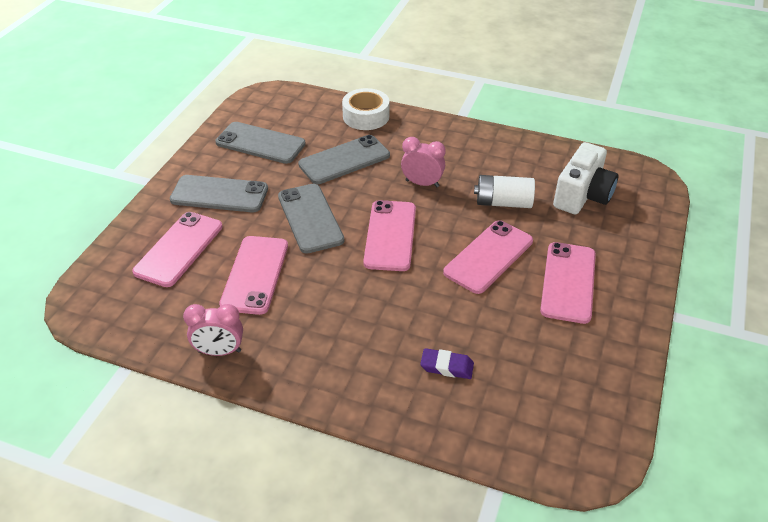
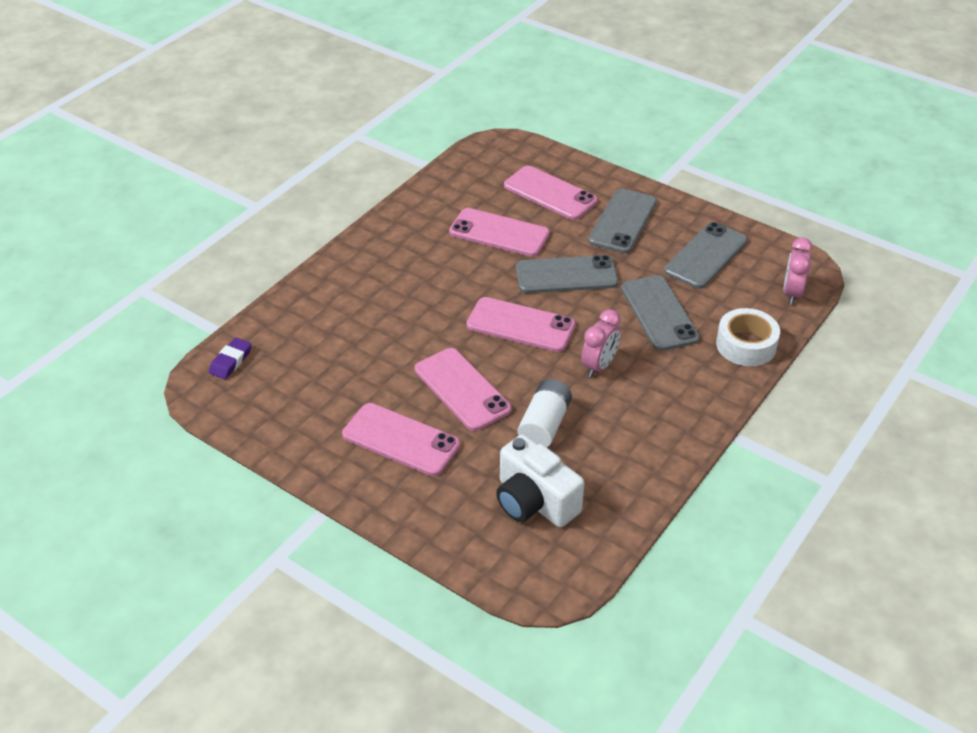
camera: 105 degrees right, 0 degrees up
pink clock [183,304,243,356] -> pink clock moved to [783,238,813,305]
purple eraser [420,348,474,379] -> purple eraser moved to [209,337,252,379]

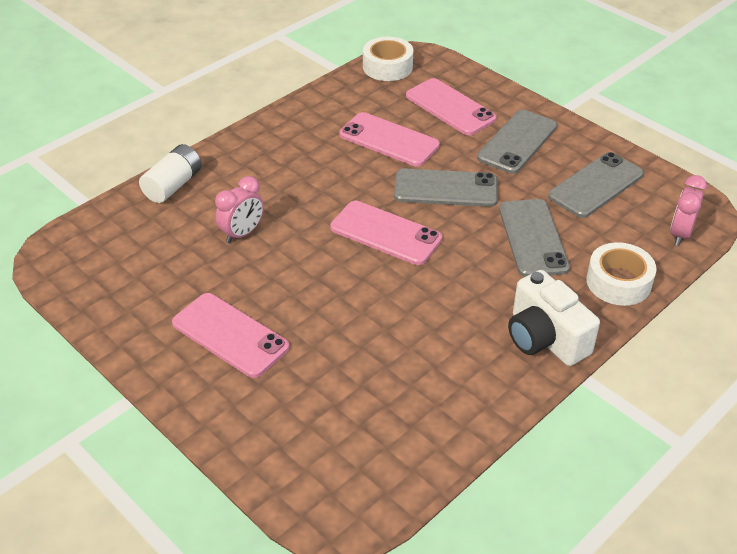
camera: 10 degrees right, 0 degrees up
purple eraser [209,337,252,379] -> none
pink phone [415,348,512,431] -> none
white camera [496,434,585,527] -> white camera moved to [508,270,600,366]
white battery [518,379,572,447] -> white battery moved to [139,144,202,203]
pink clock [581,309,621,378] -> pink clock moved to [215,176,264,243]
none -> white tape [363,37,413,81]

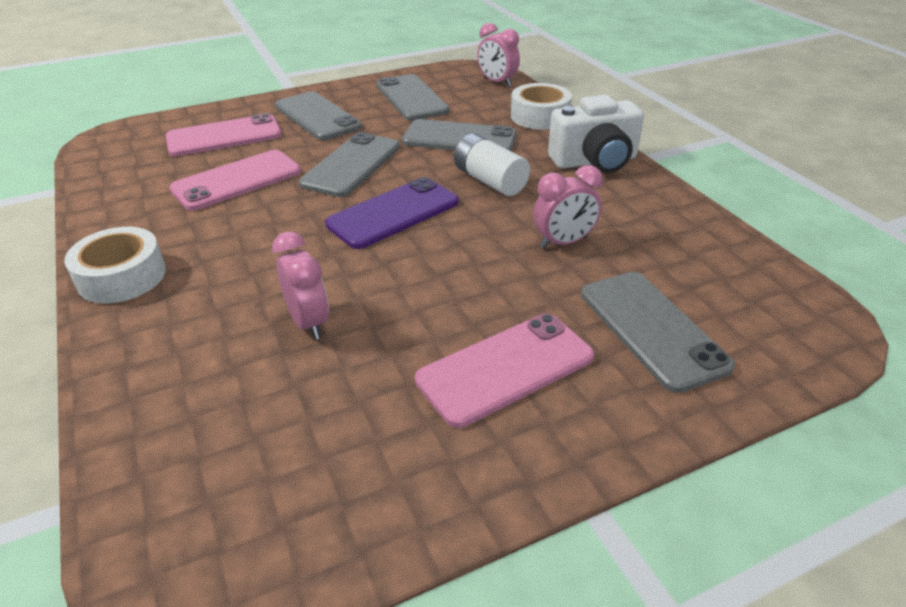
camera: 70 degrees left, 5 degrees down
white battery [139,144,202,203] -> white battery moved to [454,134,530,196]
pink phone [330,201,442,265] -> purple phone [325,177,459,249]
white tape [363,37,413,81] -> white tape moved to [64,227,166,303]
none -> pink clock [533,165,603,249]
none -> grey phone [581,272,735,393]

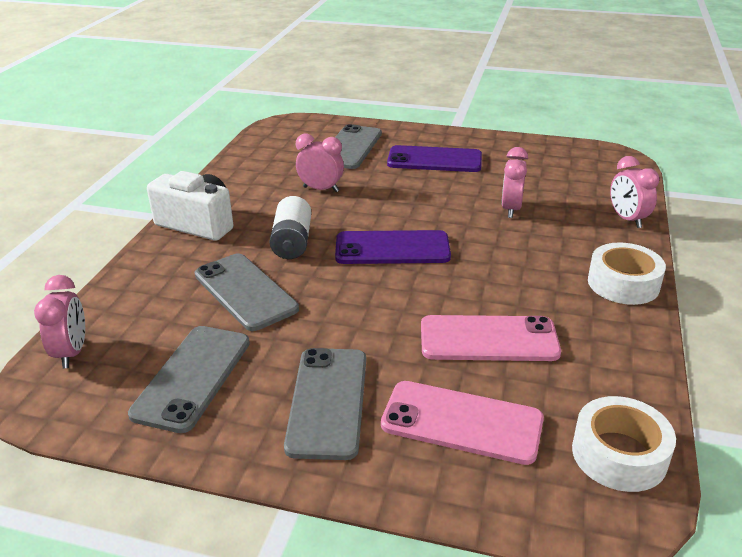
camera: 140 degrees left, 5 degrees down
grey phone [299,132,400,197] -> none
pink phone [415,314,594,428] -> purple phone [387,145,482,172]
white tape [511,83,572,130] -> white tape moved to [572,396,676,492]
none -> pink clock [610,156,659,228]

